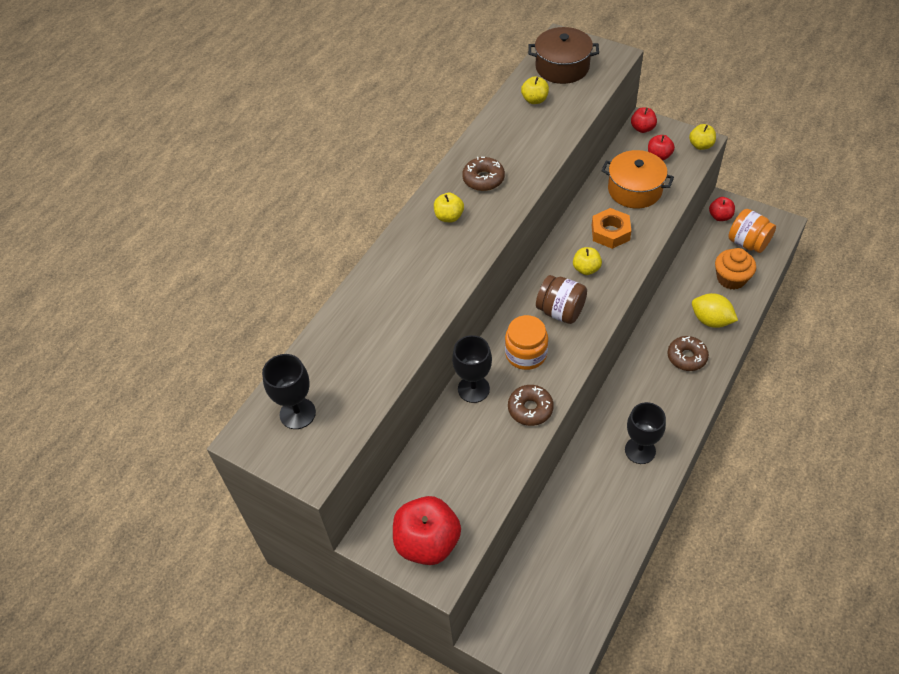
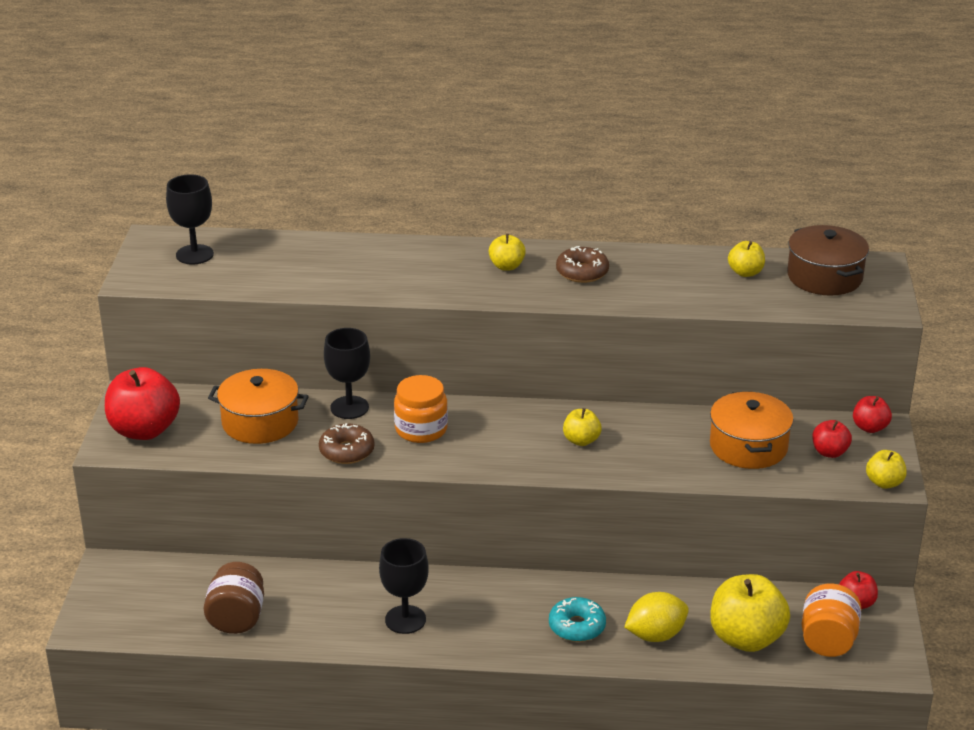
camera: 60 degrees right, 20 degrees down
brown jar [536,275,587,324] -> brown jar moved to [204,562,264,634]
orange nut [592,208,631,249] -> none
brown donut [668,336,709,371] -> turquoise donut [549,597,606,642]
yellow lemon [692,293,738,328] -> yellow lemon turned 60 degrees clockwise [624,592,689,642]
orange cupcake [715,248,756,290] -> yellow apple [710,574,790,652]
none -> orange pot [208,369,309,444]

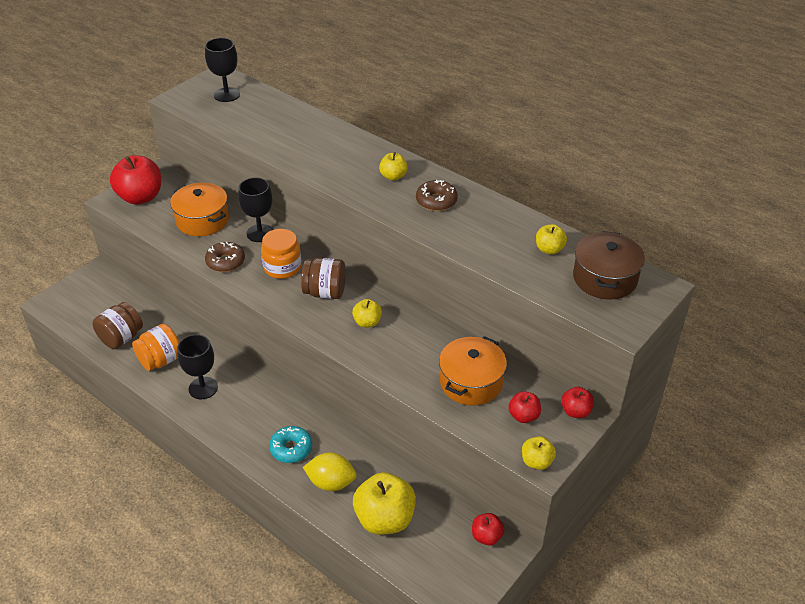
camera: 35 degrees right, 10 degrees up
orange jar [801,583,861,657] -> orange jar moved to [132,324,179,371]
none -> brown jar [301,257,346,299]

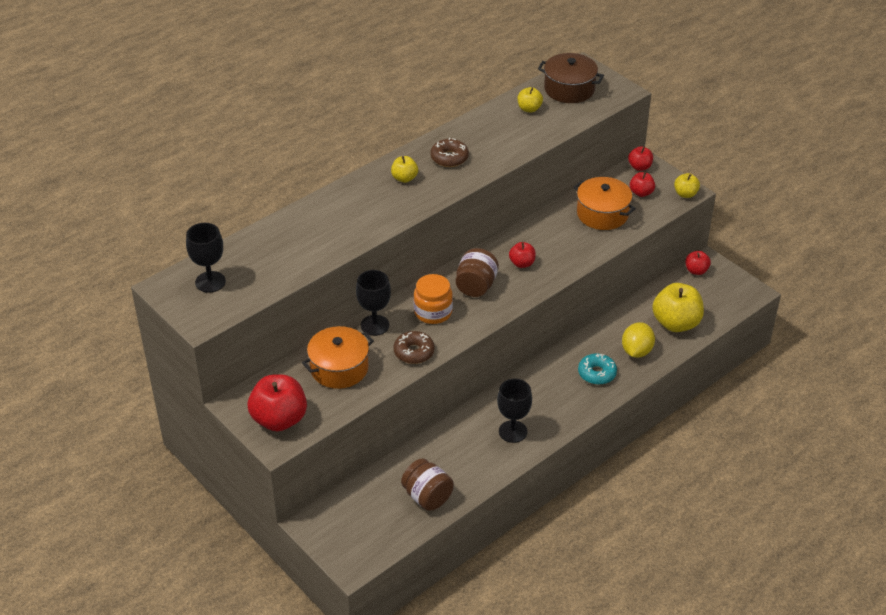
camera: 80 degrees left, 0 degrees up
orange jar [132,324,179,371] -> none
yellow apple [352,299,382,328] -> red apple [509,242,536,268]

